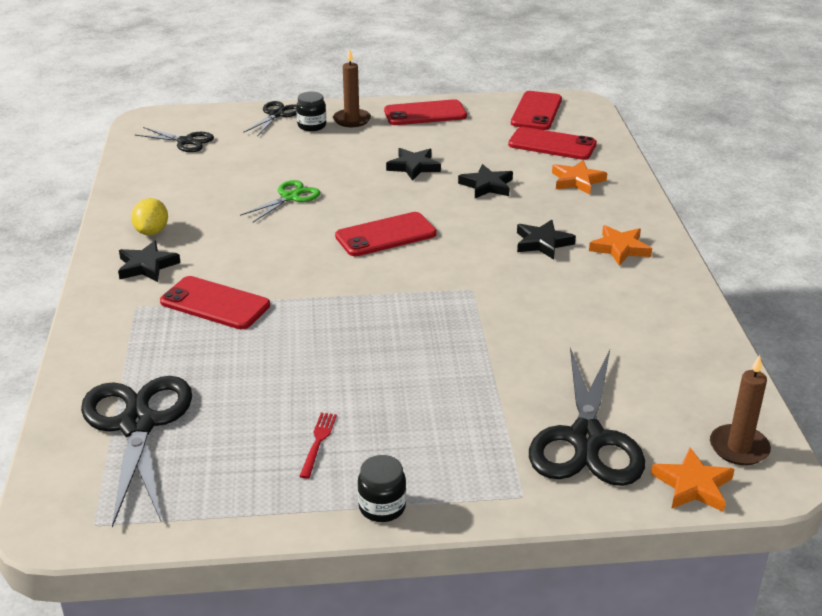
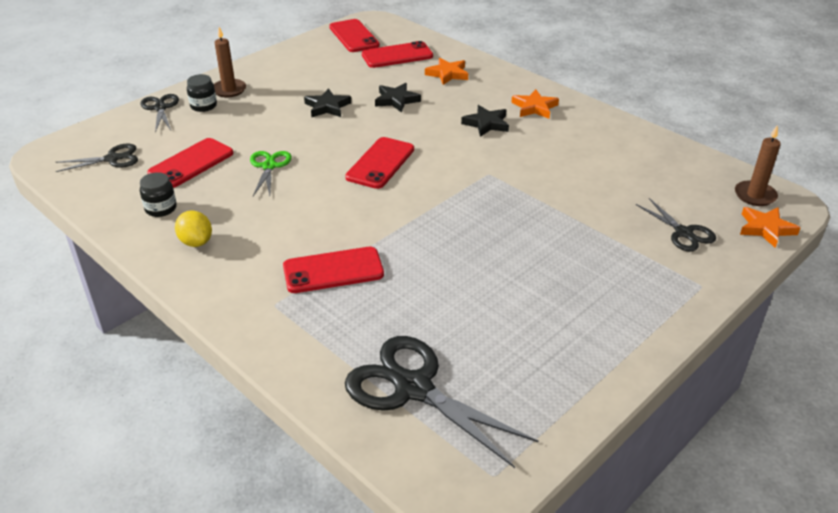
camera: 40 degrees left, 5 degrees up
black star [118,241,181,282] -> none
red fork [299,413,337,479] -> none
black jar [358,455,406,522] -> black jar moved to [140,172,177,217]
red phone [384,99,467,125] -> red phone moved to [147,138,234,188]
black scissors [529,347,645,486] -> black scissors [636,198,716,252], size x0.55

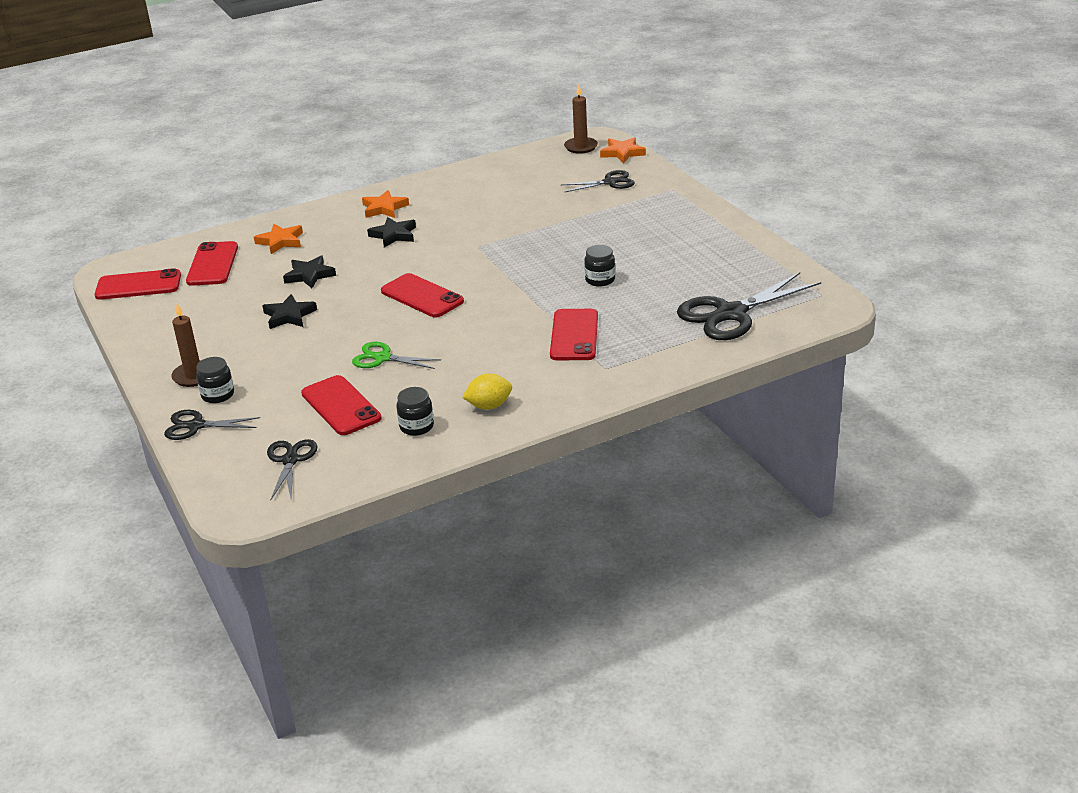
camera: 70 degrees left, 5 degrees down
none -> black jar [584,245,615,287]

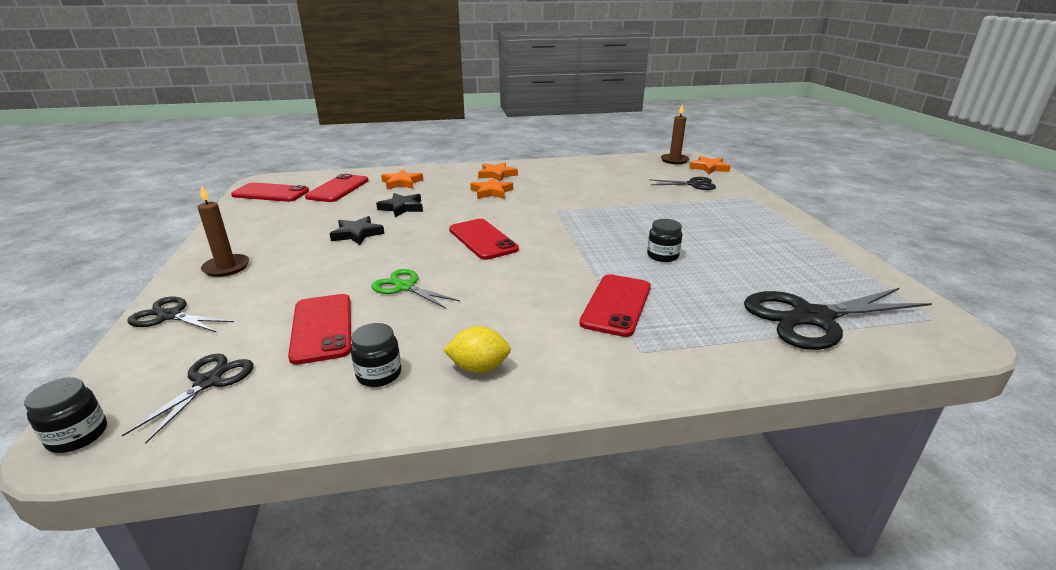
camera: 15 degrees right, 5 degrees down
black jar [196,357,234,403] -> black jar moved to [24,377,107,453]
black star [367,217,416,247] -> orange star [470,178,513,199]

